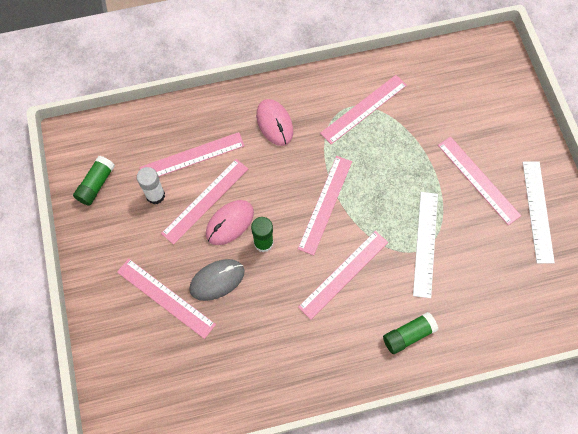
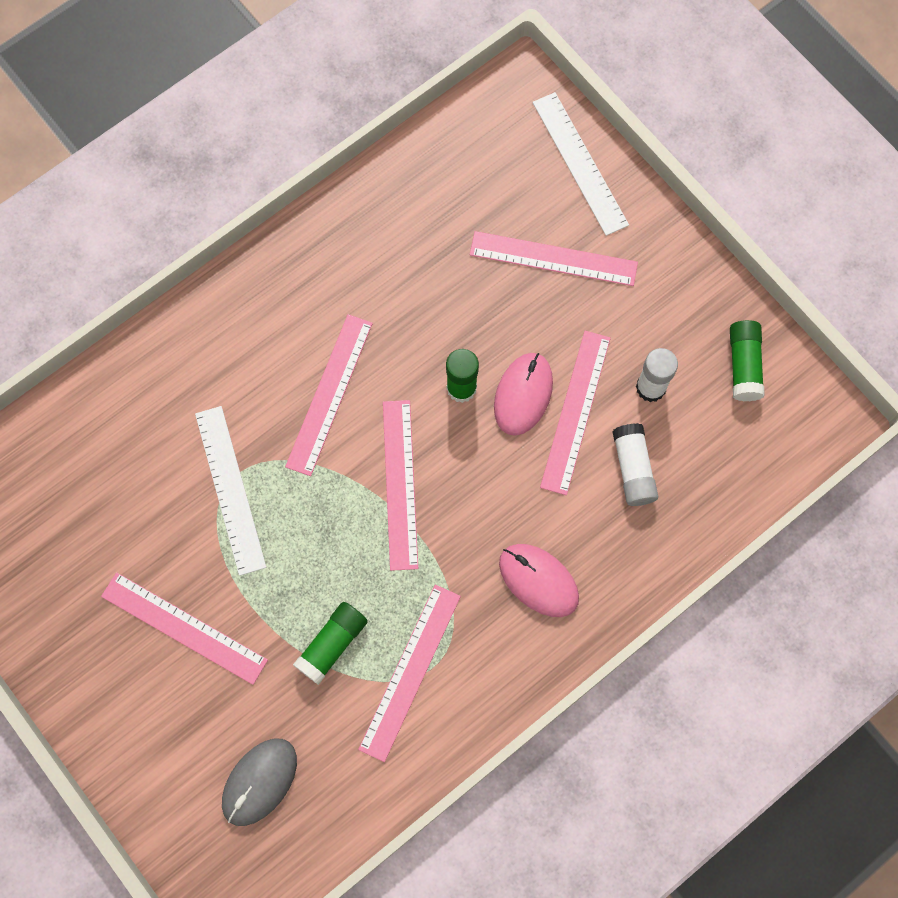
camera: 155 degrees right, 5 degrees up
pink ruler [139,132,245,177] -> white glue stick [612,423,658,506]
grey mouse [189,259,245,301] -> grey mouse moved to [222,739,297,826]
green glue stick [383,312,438,354] -> green glue stick moved to [293,602,368,685]
white ruler [523,162,555,264] -> white ruler moved to [532,92,629,236]

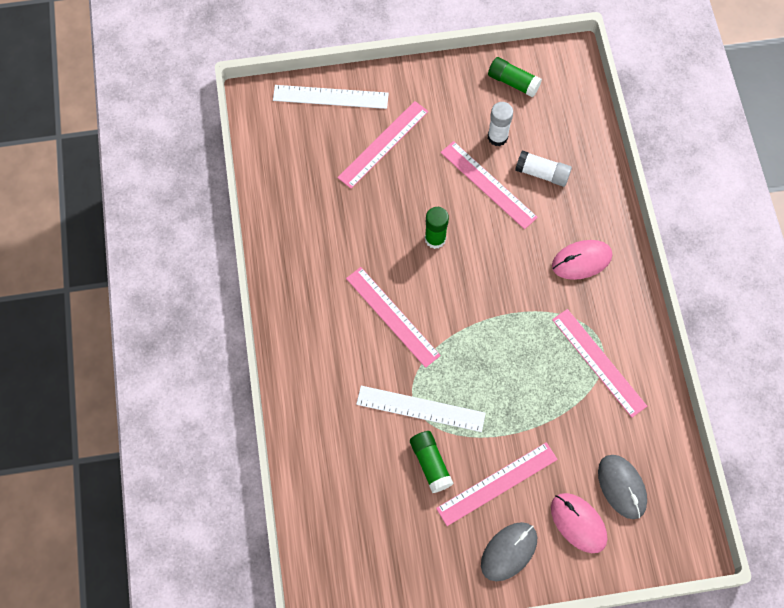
camera: 60 degrees left, 5 degrees down
green glue stick [293,602,368,685] -> green glue stick moved to [410,431,453,493]
pink ruler [383,400,418,571] -> none
pink mouse [494,353,553,436] -> pink mouse moved to [551,493,607,553]
none -> grey mouse [481,522,537,581]

